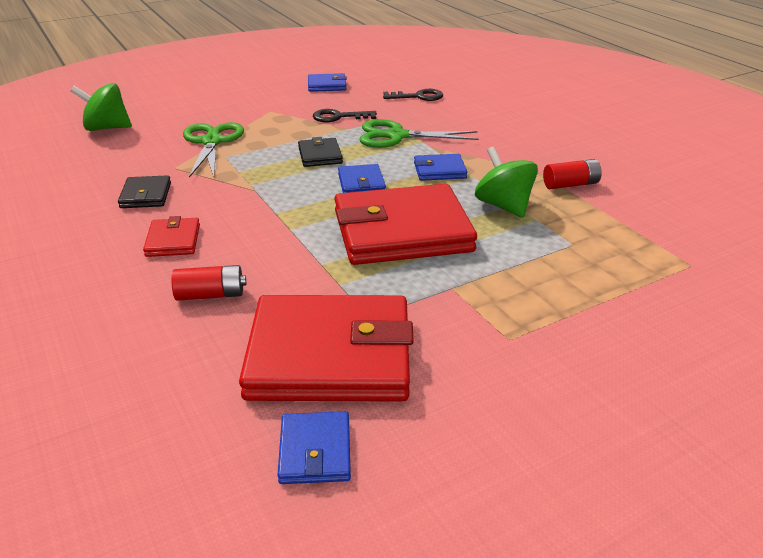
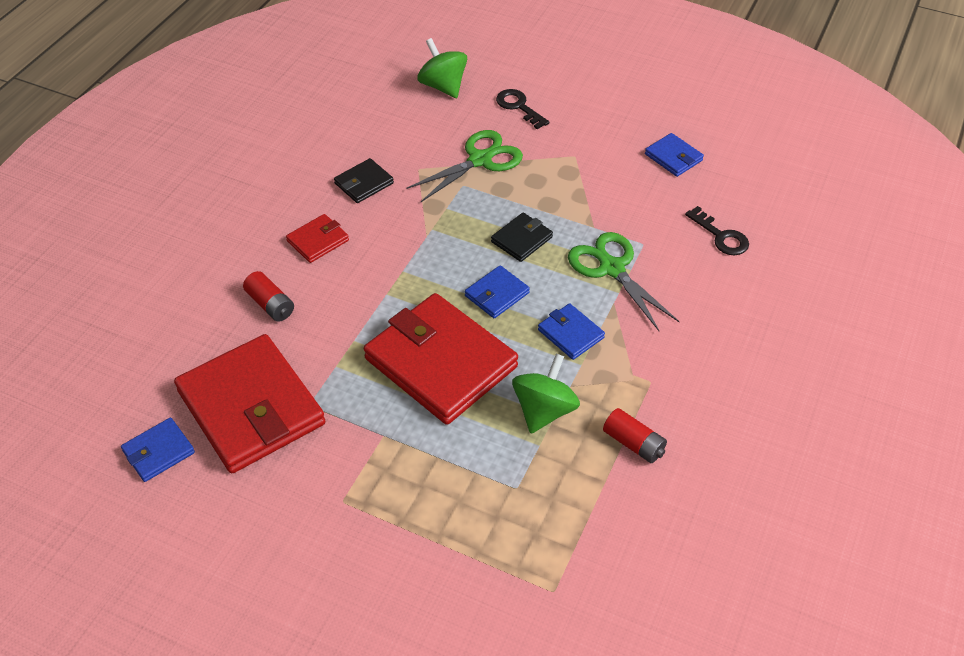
camera: 55 degrees right, 15 degrees up
black key [313,109,377,123] -> black key moved to [496,89,550,129]

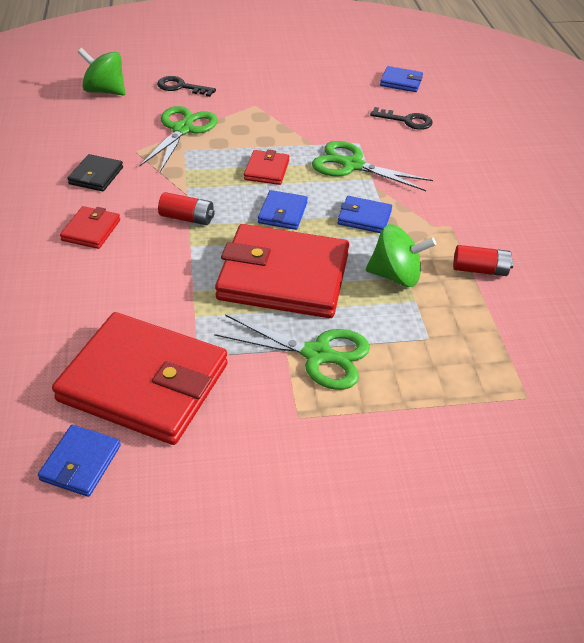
camera: 35 degrees left, 5 degrees down
red battery [243,271,294,321] -> red battery moved to [158,192,215,225]
black wallet [491,213,553,262] -> red wallet [244,150,290,185]
green spinning top [512,354,580,433] -> green spinning top turned 105 degrees clockwise [366,224,436,287]
blue wallet [645,133,704,177] -> blue wallet moved to [380,66,423,92]
none -> green scissors [214,314,370,390]

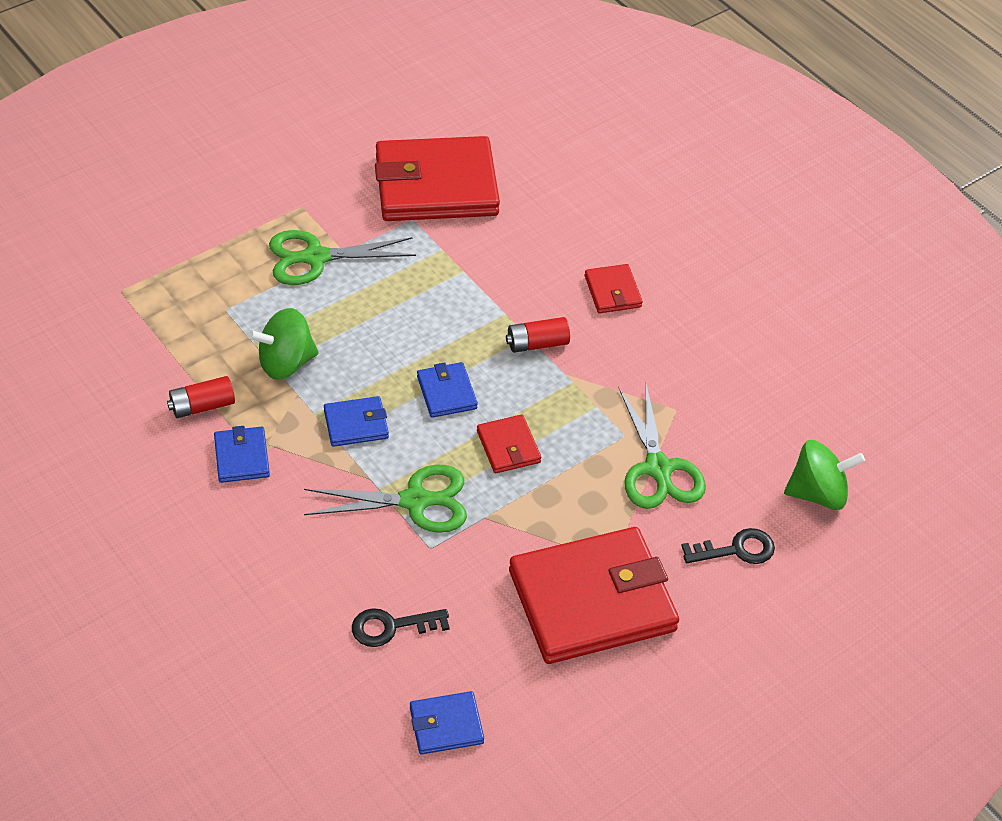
camera: 150 degrees right, 5 degrees up
blue wallet [38,425,121,497] -> blue wallet moved to [214,426,270,483]
black wallet [67,154,123,191] -> none
red wallet [215,224,349,318] -> red wallet moved to [509,527,679,664]

